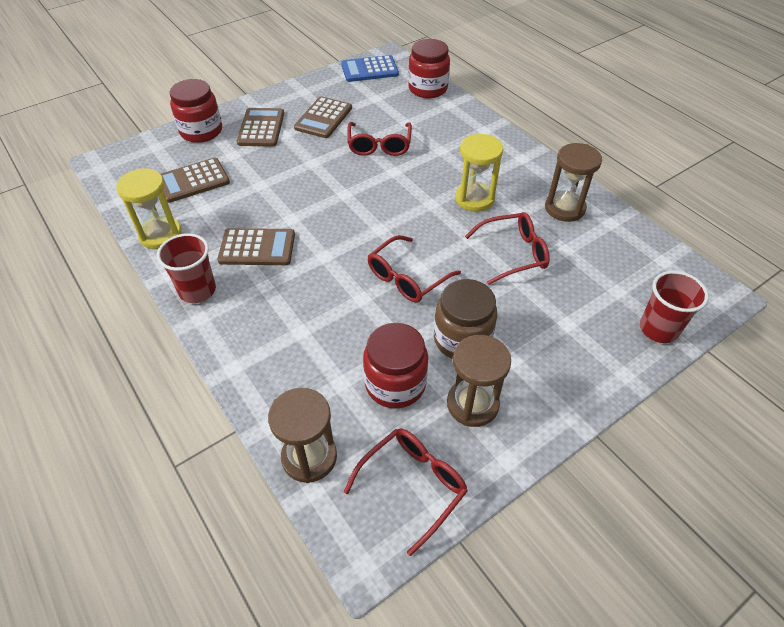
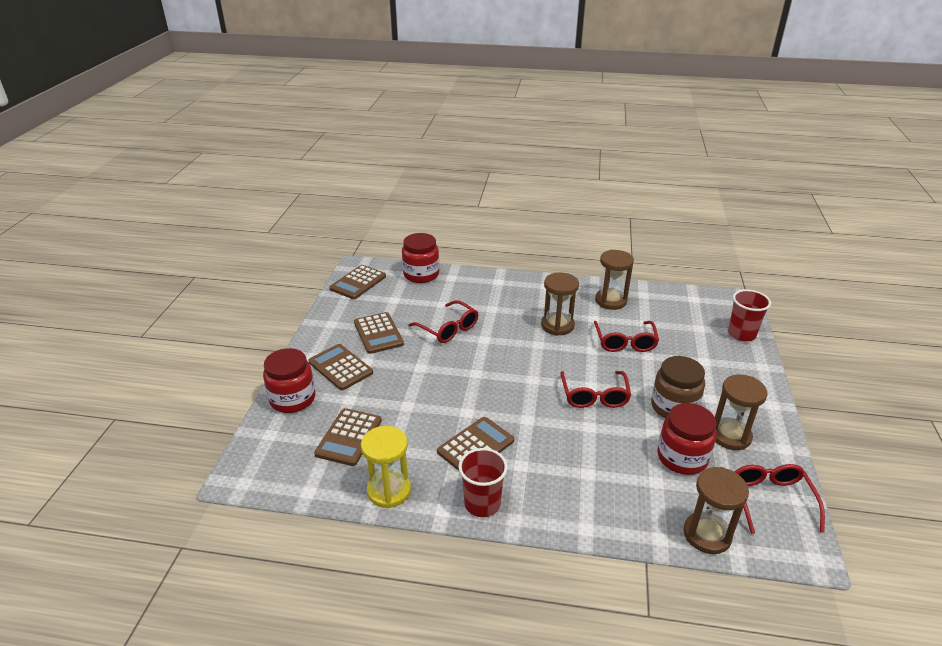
camera: 45 degrees left, 15 degrees down
blue calculator [341,55,399,82] -> brown calculator [330,265,386,299]
yellow hourglass [455,133,503,212] -> brown hourglass [541,273,579,336]
red glasses [465,212,550,285] -> red glasses turned 150 degrees clockwise [594,321,659,352]

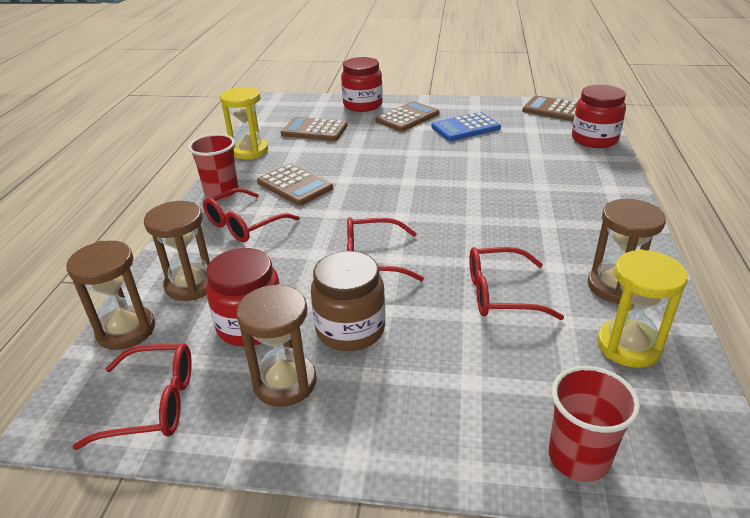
camera: 90 degrees right, 0 degrees up
brown calculator [354,312,404,354] -> blue calculator [431,112,501,141]
red glasses [408,300,479,343] -> red glasses moved to [203,188,300,242]
brown hourglass [541,273,579,336] -> brown hourglass moved to [144,201,210,301]
none -> yellow hourglass [597,249,688,368]

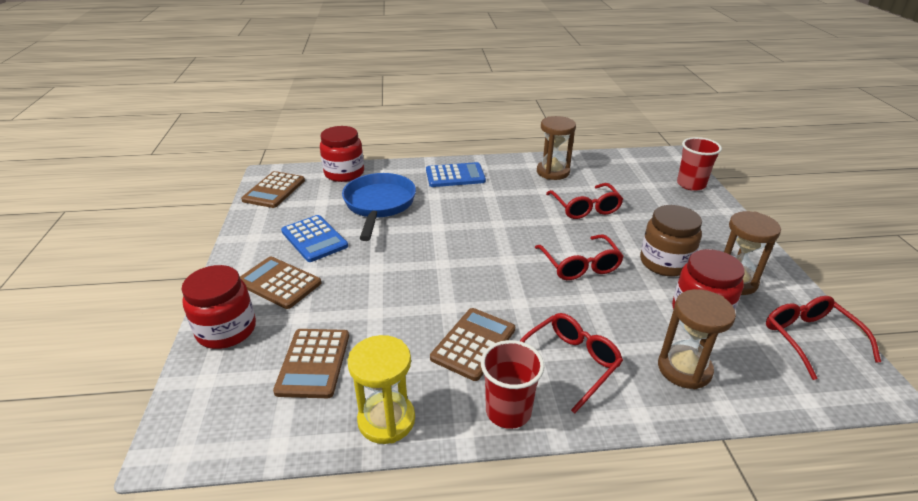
camera: 105 degrees left, 0 degrees up
brown hourglass [66,241,155,350] -> none
red glasses [203,188,300,242] -> red glasses turned 75 degrees counterclockwise [520,313,623,414]
yellow hourglass [597,249,688,368] -> none
none -> blue pan [342,173,416,241]
none -> blue calculator [426,162,486,187]

